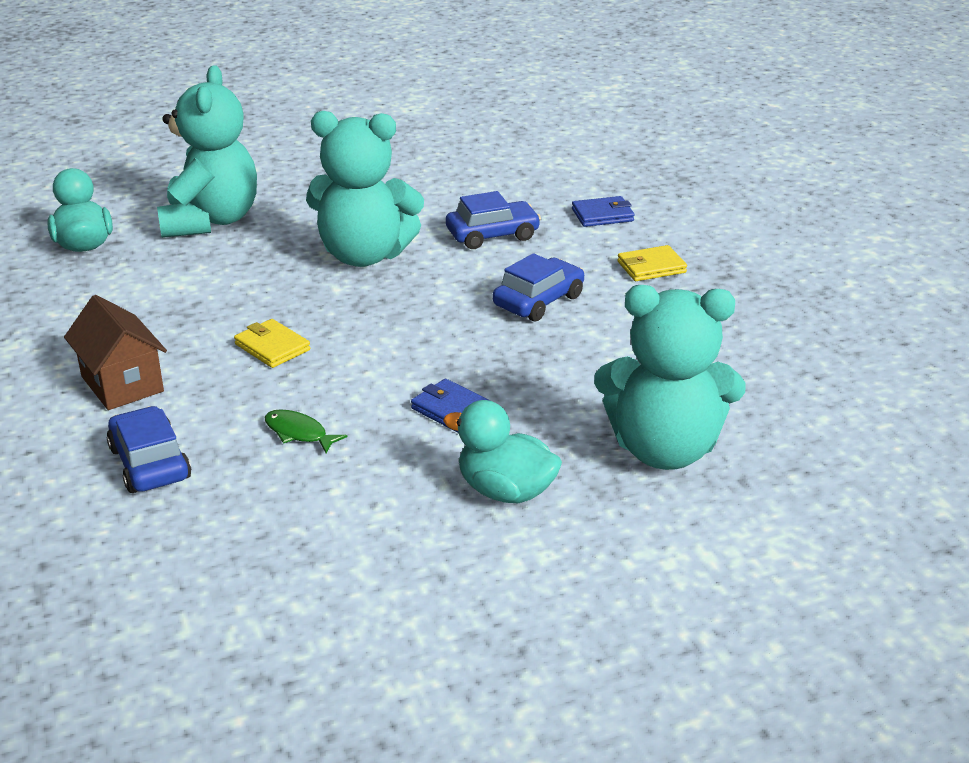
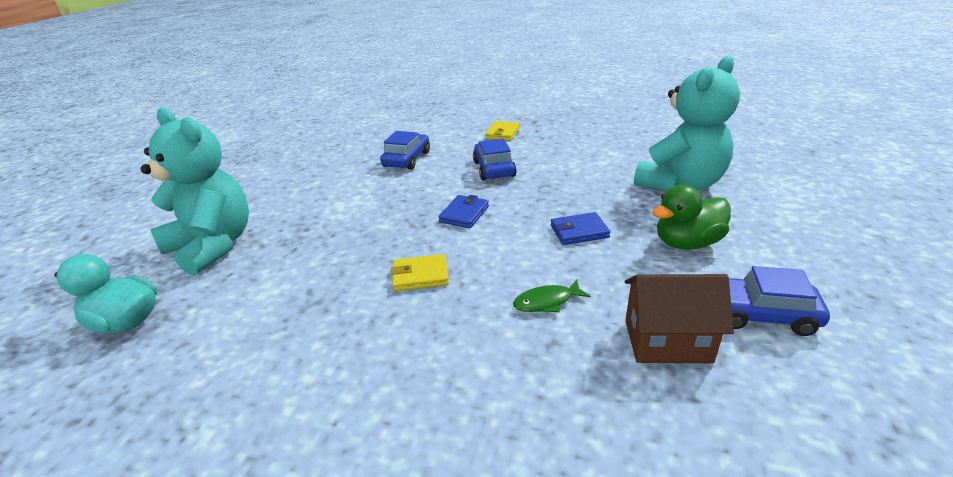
camera: 50 degrees left, 0 degrees up
brown house [64,295,167,410] -> brown house moved to [625,274,734,363]
blue car [107,406,191,493] -> blue car moved to [729,266,830,336]
turquoise teddy bear [306,111,424,267] -> none
turquoise duck [443,400,562,503] -> green duck [652,185,731,250]
blue wallet [572,196,634,227] -> blue wallet moved to [438,195,489,228]

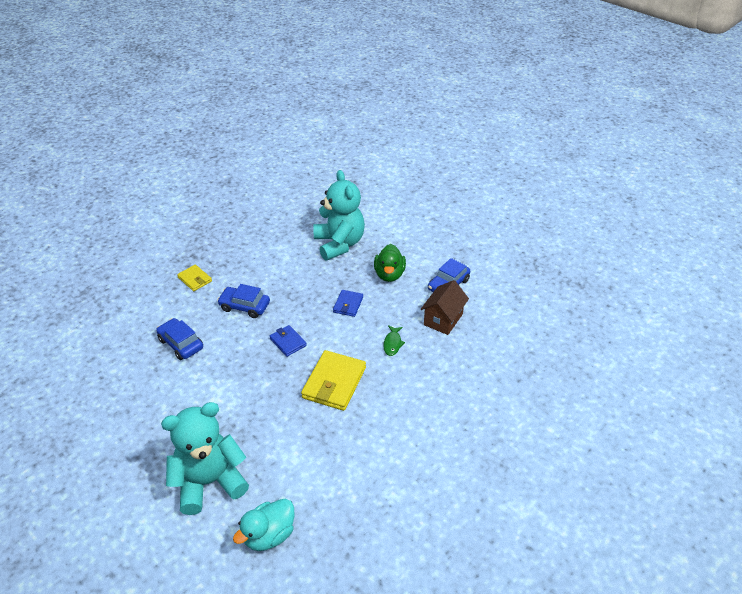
camera: 65 degrees left, 10 degrees up
yellow wallet [391,254,449,291] -> yellow wallet [301,350,366,411], size x1.80

